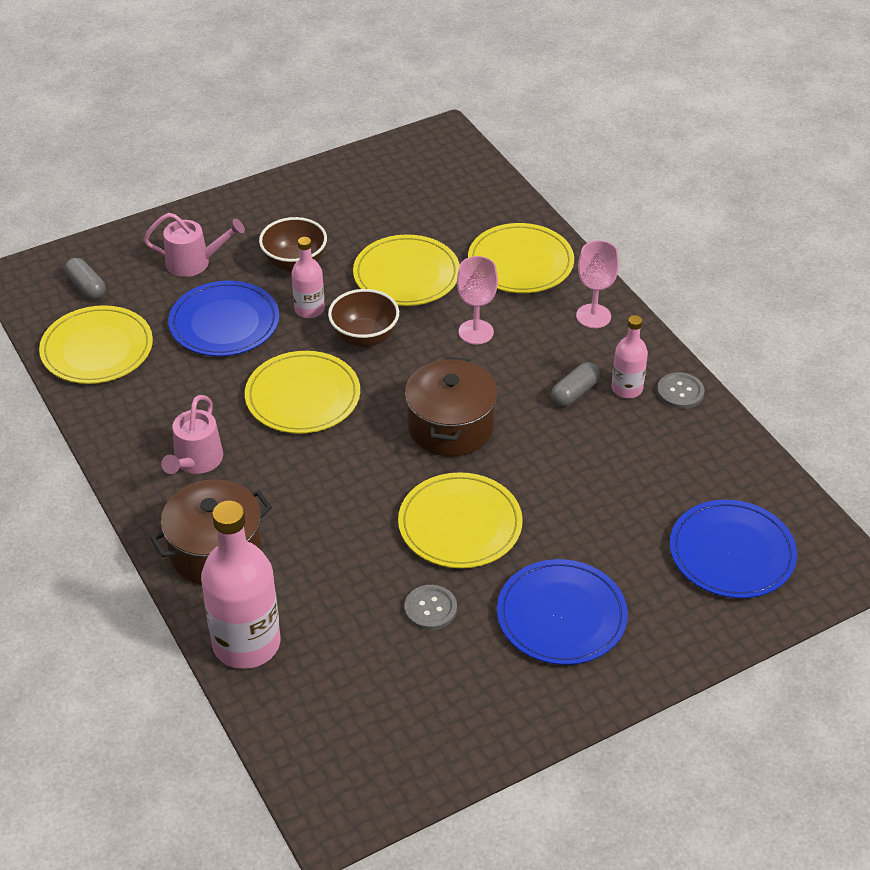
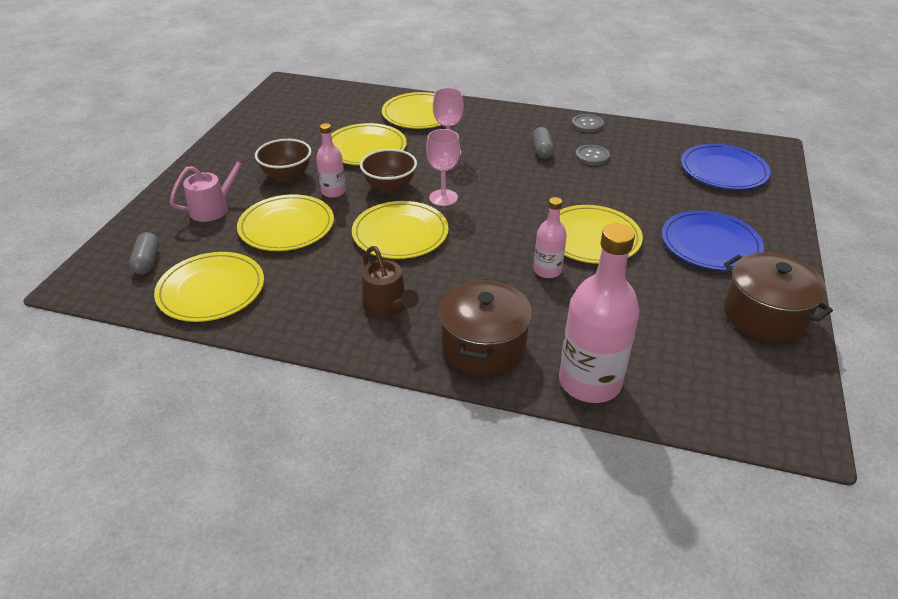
camera: 45 degrees left, 5 degrees down
grey capsule [65,258,106,300] -> grey capsule turned 75 degrees clockwise [129,232,159,275]
pink watering can [161,395,223,474] -> brown watering can [362,246,419,318]
blue plate [168,281,279,356] -> yellow plate [237,194,334,251]
grey button [404,585,457,630] -> grey button moved to [575,145,610,165]
brown pot [405,357,498,457] -> brown pot moved to [724,252,833,342]
pink goblet [576,240,619,328] -> pink goblet moved to [426,129,460,206]
pink bottle [611,315,648,398] -> pink bottle moved to [534,197,567,278]

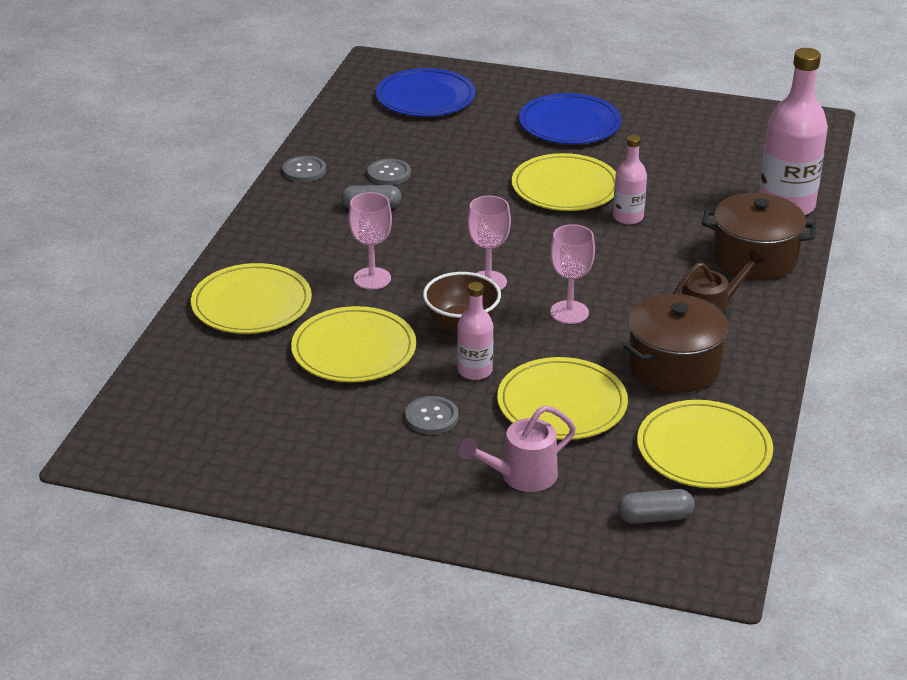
camera: 90 degrees left, 5 degrees down
pink watering can [170,153,249,222] -> pink watering can turned 75 degrees counterclockwise [459,405,576,492]
brown bowl [255,139,312,182] -> grey button [405,396,459,435]
yellow plate [352,201,449,259] -> pink goblet [550,224,595,324]
brown pot [724,252,833,342] -> brown pot moved to [623,294,731,393]

